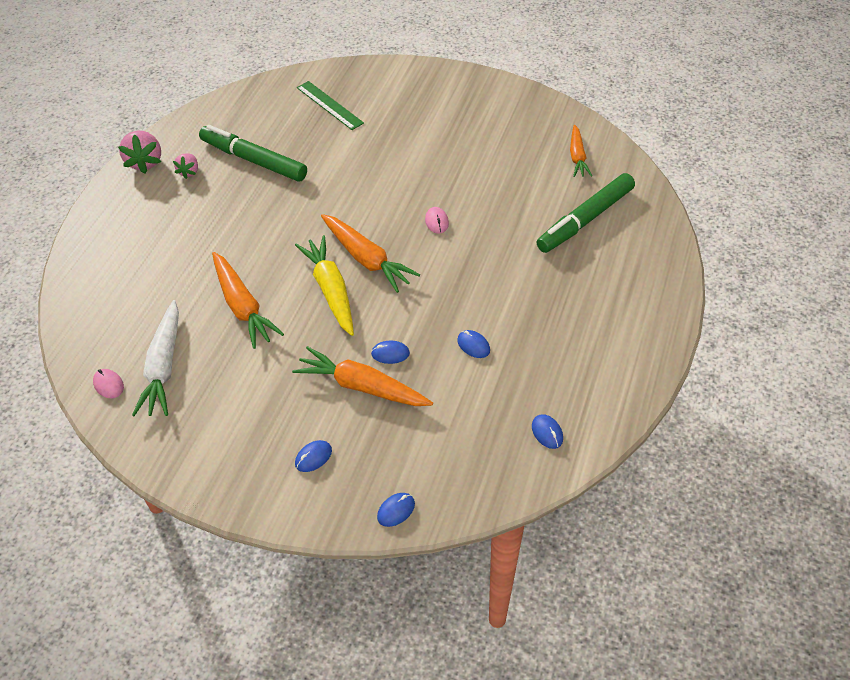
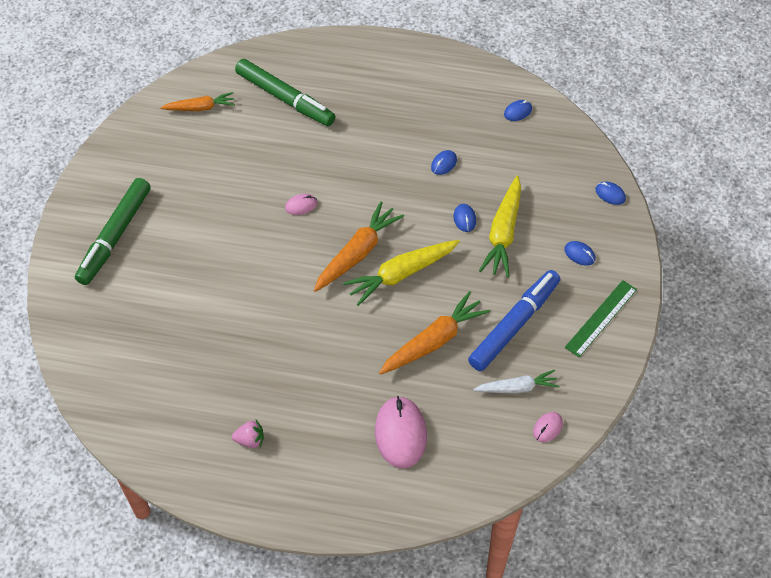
camera: 100 degrees left, 5 degrees up
pink strawberry [118,131,161,174] -> none
white carrot [132,300,179,416] -> white carrot [473,370,560,393], size x0.64
green marker [199,125,307,182] -> green marker moved to [75,178,151,285]
orange carrot [292,346,433,406] -> yellow carrot [479,176,521,277]
green ruler [297,81,364,130] -> green ruler moved to [565,280,637,357]
none -> pink mouse [375,396,427,469]
none -> blue marker [468,270,560,371]

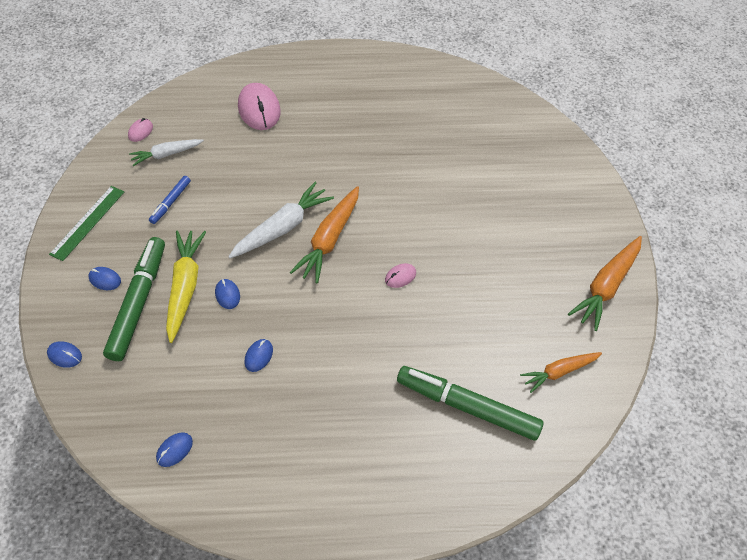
camera: 165 degrees right, 0 degrees up
green marker [75,178,151,285] -> green marker moved to [103,237,165,361]
pink strawberry [232,420,264,448] -> none
yellow carrot [343,240,460,306] -> white carrot [228,182,334,258]
orange carrot [379,291,490,375] -> orange carrot moved to [568,236,642,331]
blue marker [468,270,560,371] -> blue marker [149,176,191,224], size x0.50

